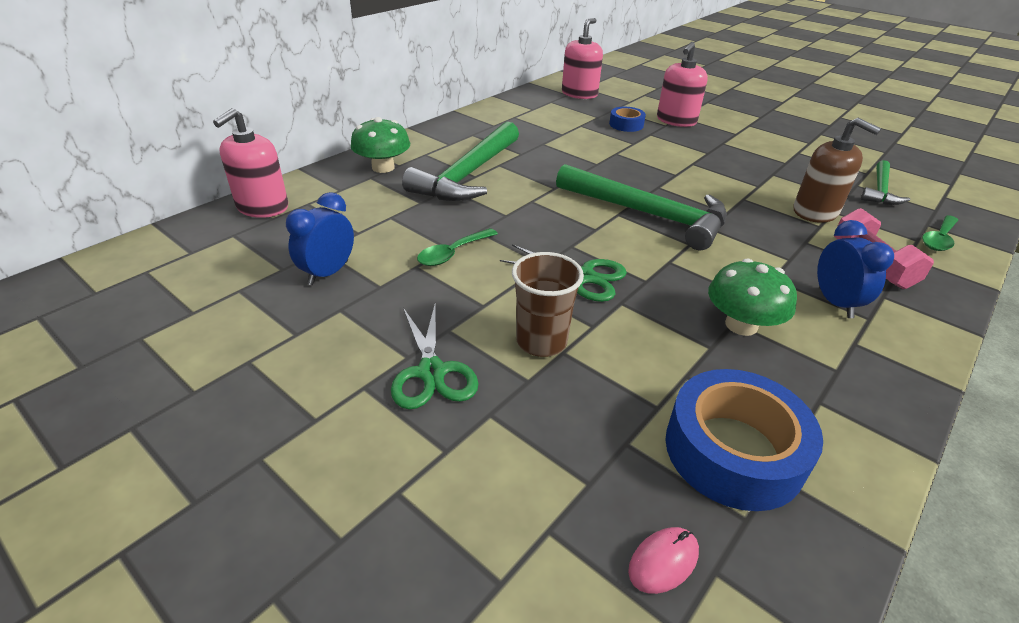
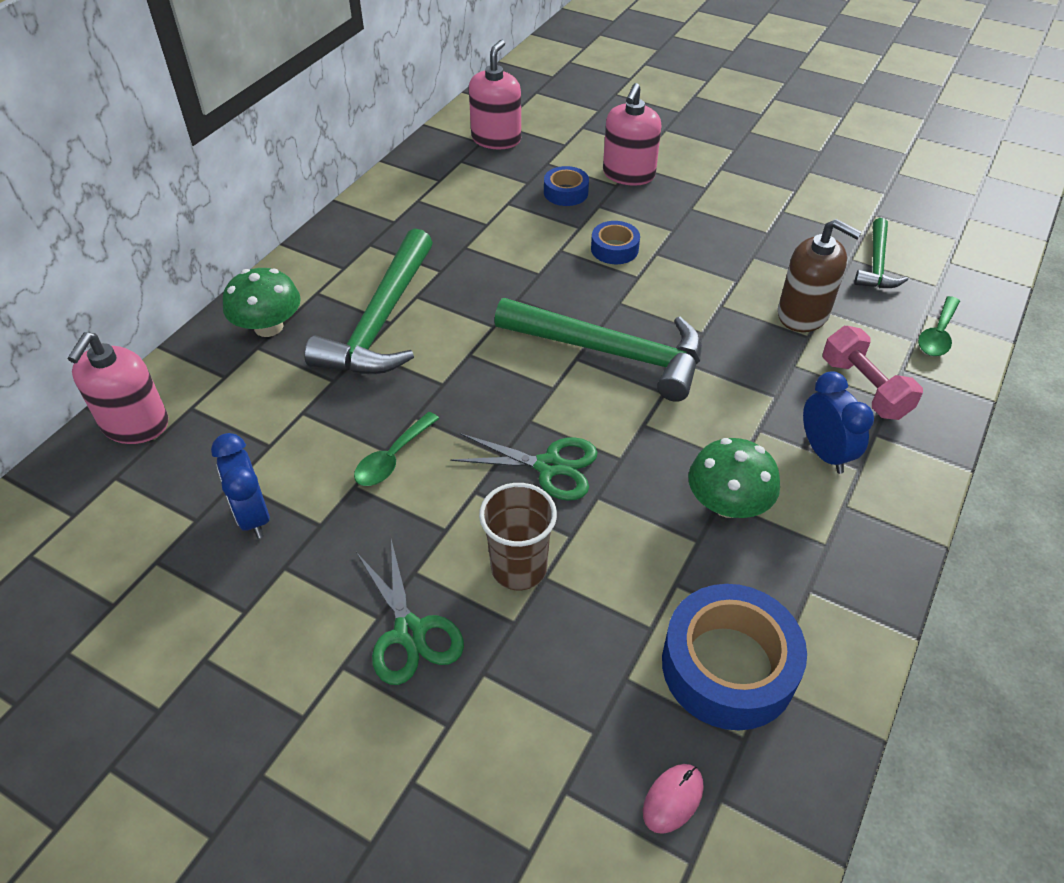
camera: 10 degrees left, 10 degrees up
blue clock [286,192,354,285] -> blue clock turned 45 degrees counterclockwise [211,433,270,539]
none -> blue tape [591,221,640,264]

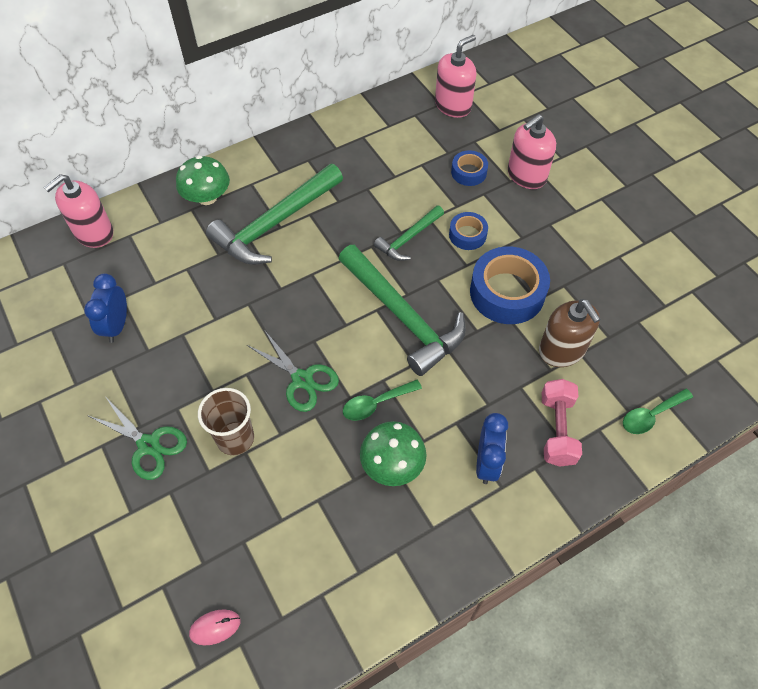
camera: 30 degrees right, 10 degrees up
green spoon [354,412,440,486] -> green spoon moved to [343,380,422,421]
green scissors [356,540,464,685] -> green scissors turned 60 degrees counterclockwise [87,398,187,480]
blue tape [662,584,807,731] -> blue tape moved to [470,246,550,324]
green hammer [854,218,908,288] -> green hammer moved to [374,205,444,261]

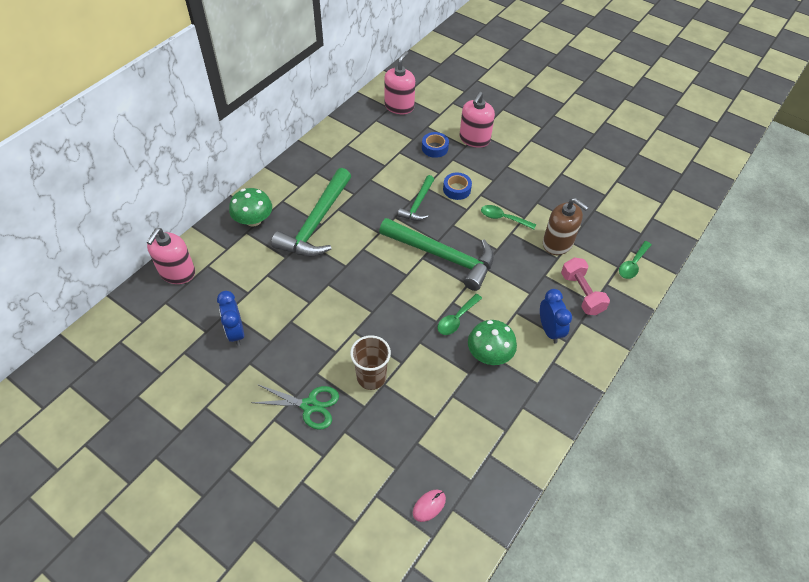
camera: 25 degrees left, 5 degrees down
green scissors [247,331,339,412] -> none
blue tape [470,246,550,324] -> green spoon [481,205,536,229]

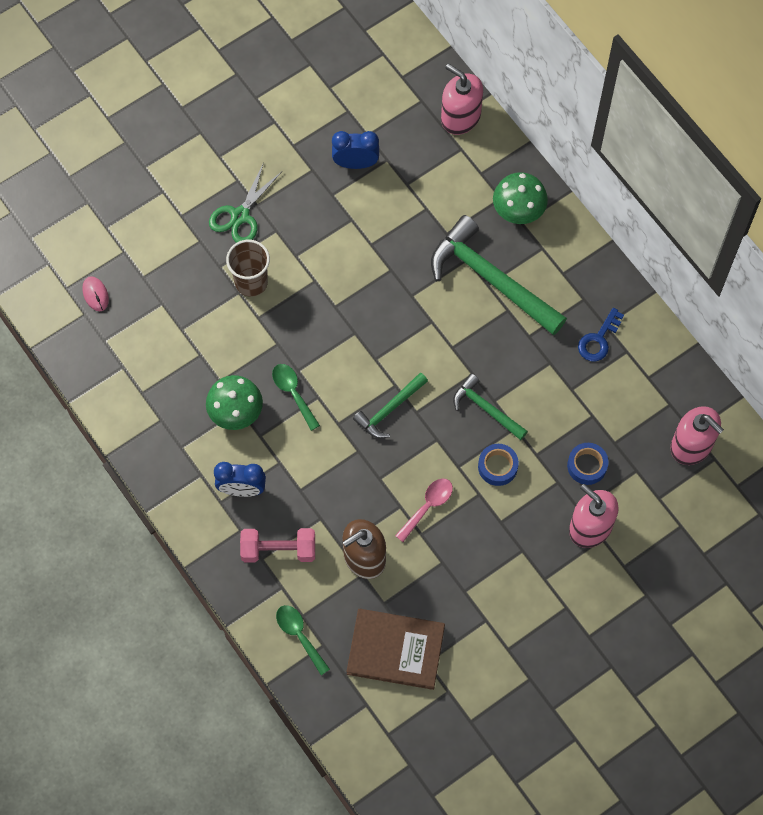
camera: 110 degrees right, 15 degrees up
green hammer [379,218,494,291] -> green hammer [353,372,428,438], size x0.54
green spoon [481,205,536,229] -> pink spoon [395,479,453,542]
none -> brown book [346,609,445,690]
none -> blue key [578,308,624,361]

